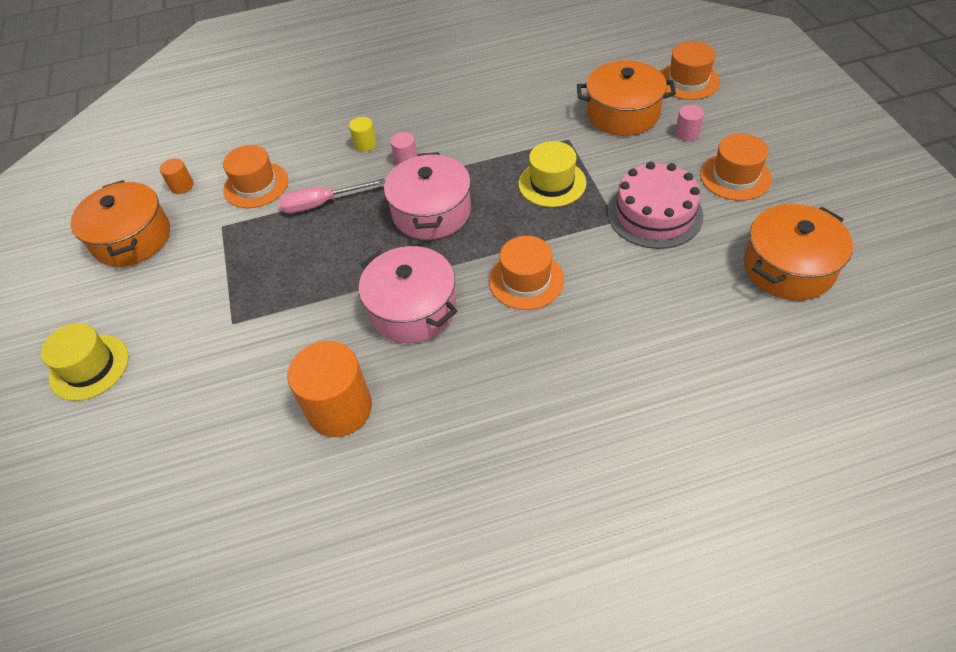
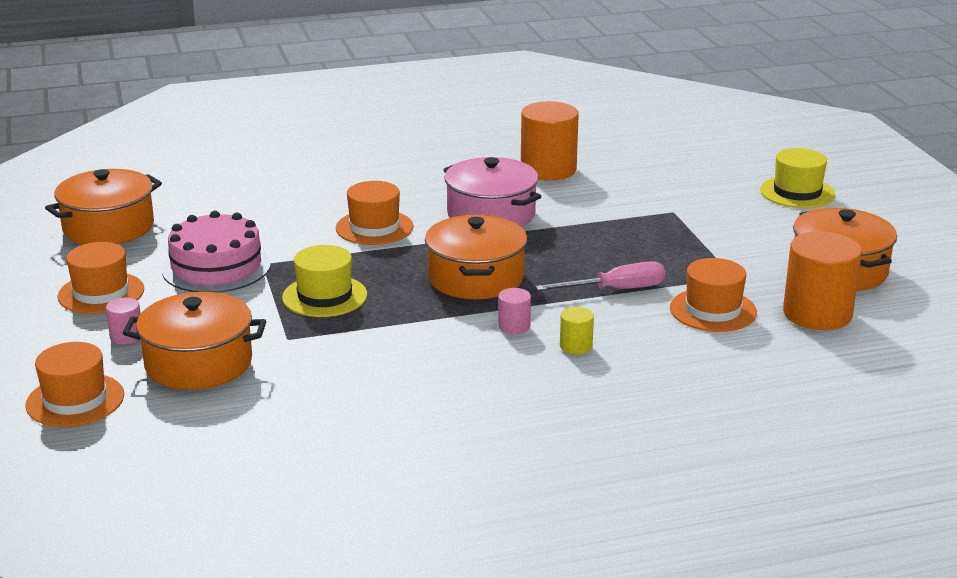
camera: 175 degrees right, 25 degrees down
orange cylinder [160,158,193,194] -> orange cylinder [783,232,862,330], size x2.15
pink pot [384,152,471,240] -> orange pot [425,215,527,299]

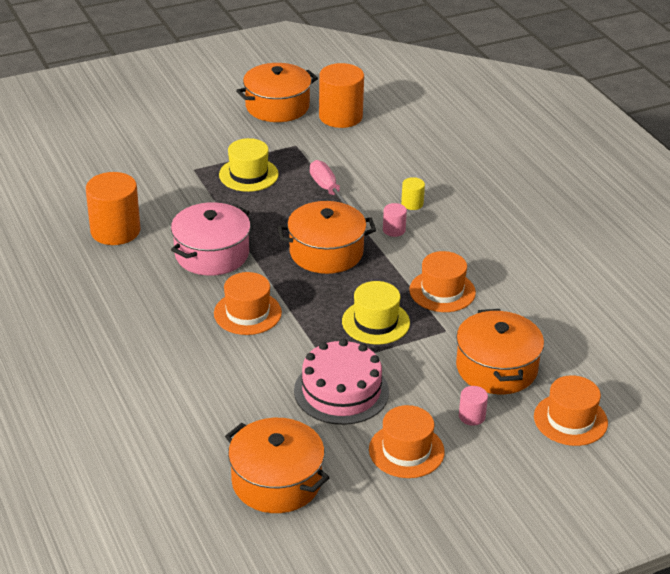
camera: 100 degrees left, 10 degrees up
orange hat [670,258,757,332] -> orange hat moved to [409,251,476,312]
yellow hat [760,148,835,208] -> yellow hat moved to [219,138,279,192]

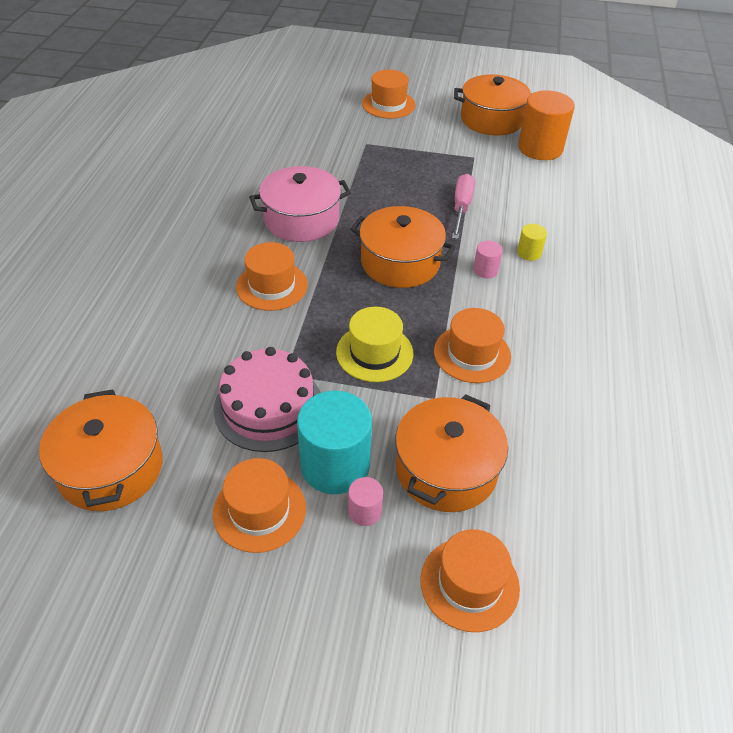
camera: 35 degrees right, 10 degrees up
orange cylinder [86,172,140,245] -> none
yellow hat [219,138,279,192] -> none
none -> turquoise cylinder [297,391,372,494]
none -> orange hat [362,70,415,119]

